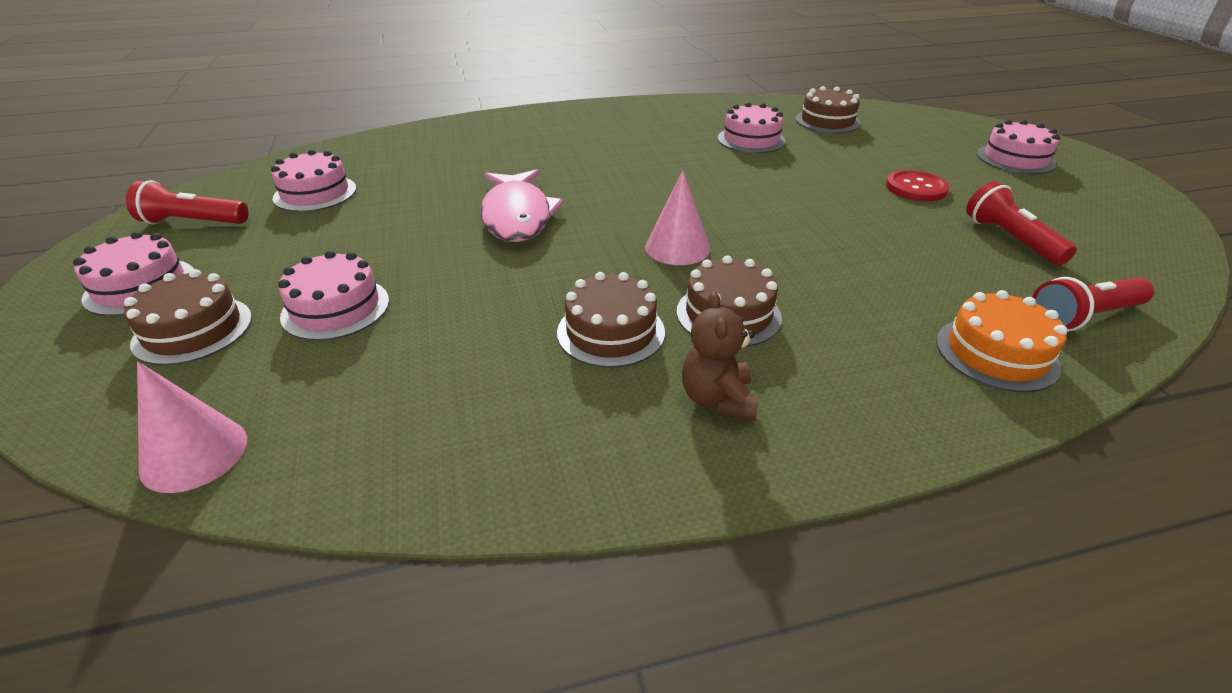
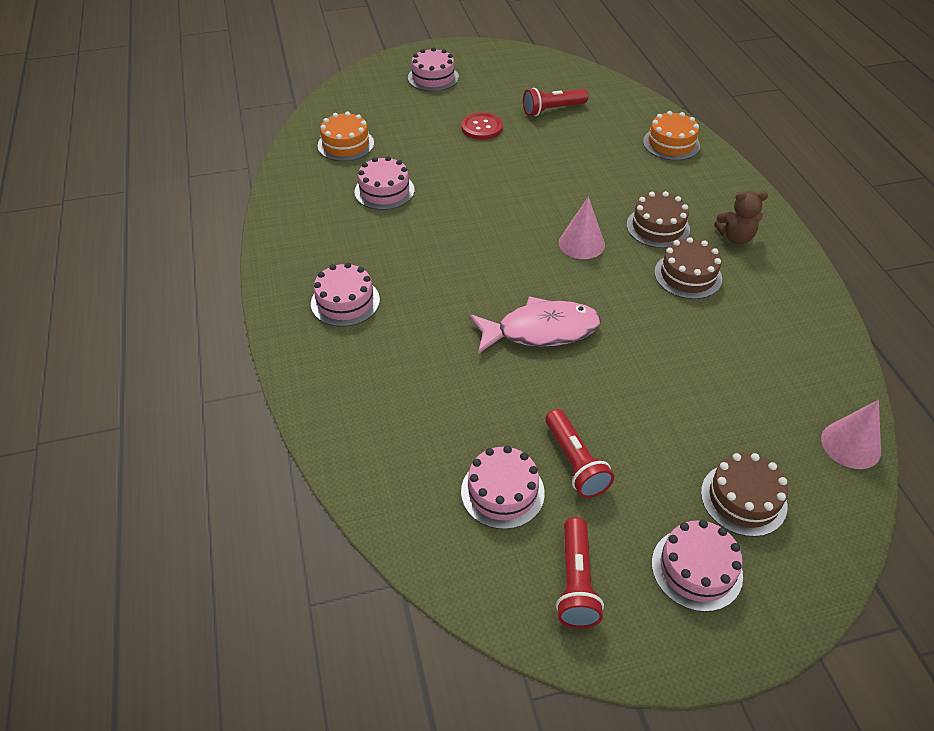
camera: 90 degrees left, 10 degrees up
pink cake [278,251,389,341] -> pink cake moved to [311,262,380,327]
brown cake [795,86,861,133] -> orange cake [318,112,374,161]
red flashlight [1032,277,1154,331] -> red flashlight moved to [545,409,614,498]

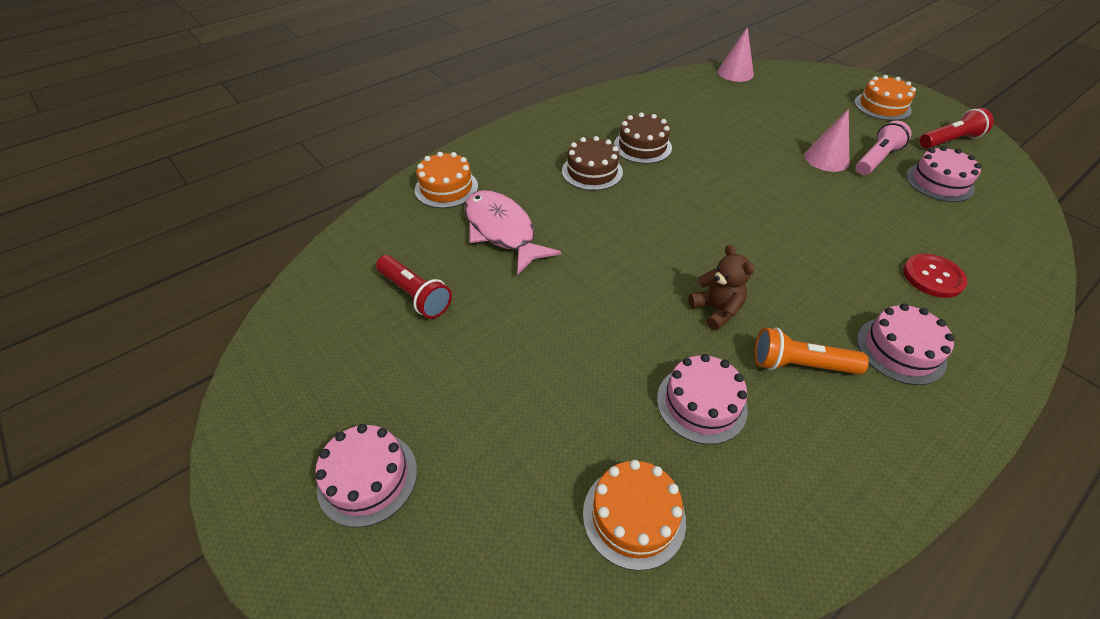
camera: 115 degrees left, 0 degrees up
red button [461,112,503,140] -> red button moved to [903,254,968,298]
pink fish [470,296,601,354] -> pink fish moved to [465,190,561,275]
red flashlight [545,409,614,498] -> pink flashlight [856,121,912,175]
pink cone [559,197,605,259] -> pink cone moved to [805,109,849,172]
pink cake [652,520,743,612] -> orange cake [854,75,916,121]
brown cake [701,453,788,537] -> none
brown teddy bear [714,191,768,244] -> brown teddy bear moved to [688,245,754,330]
none -> orange flashlight [754,327,869,374]

